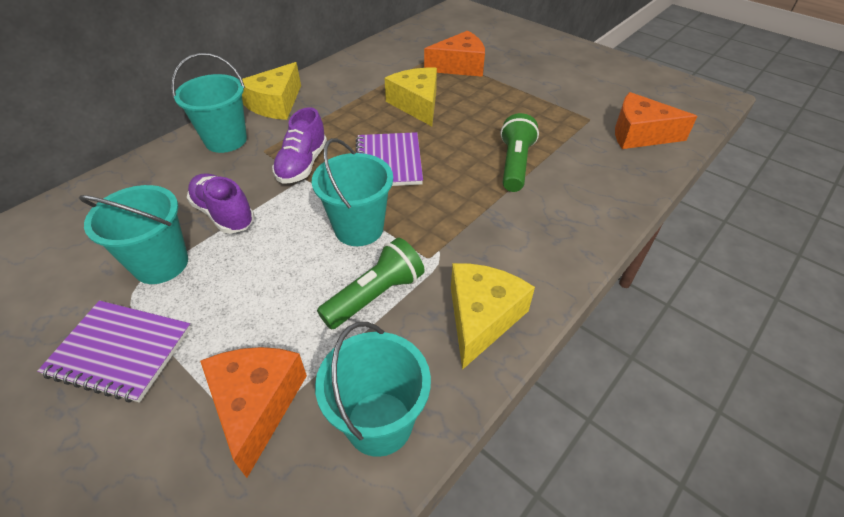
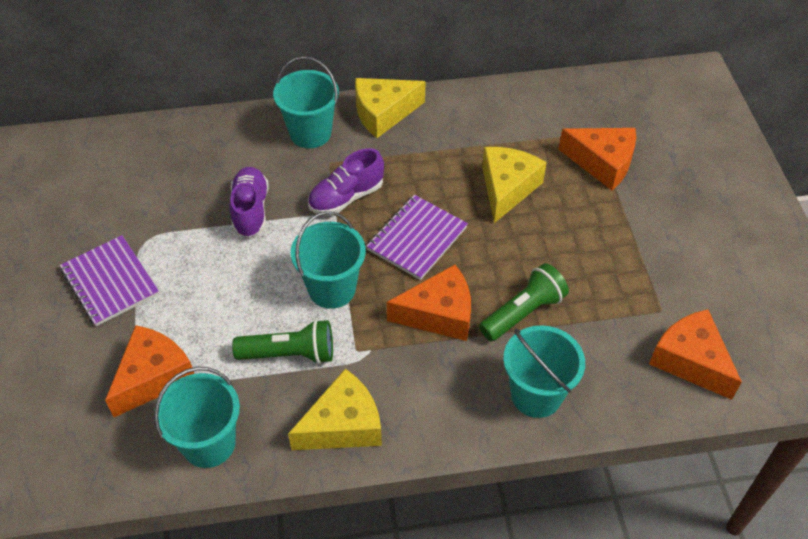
camera: 40 degrees right, 5 degrees up
turquoise bucket [79,185,188,284] -> turquoise bucket moved to [503,325,585,418]
none -> orange cheese [387,265,471,341]

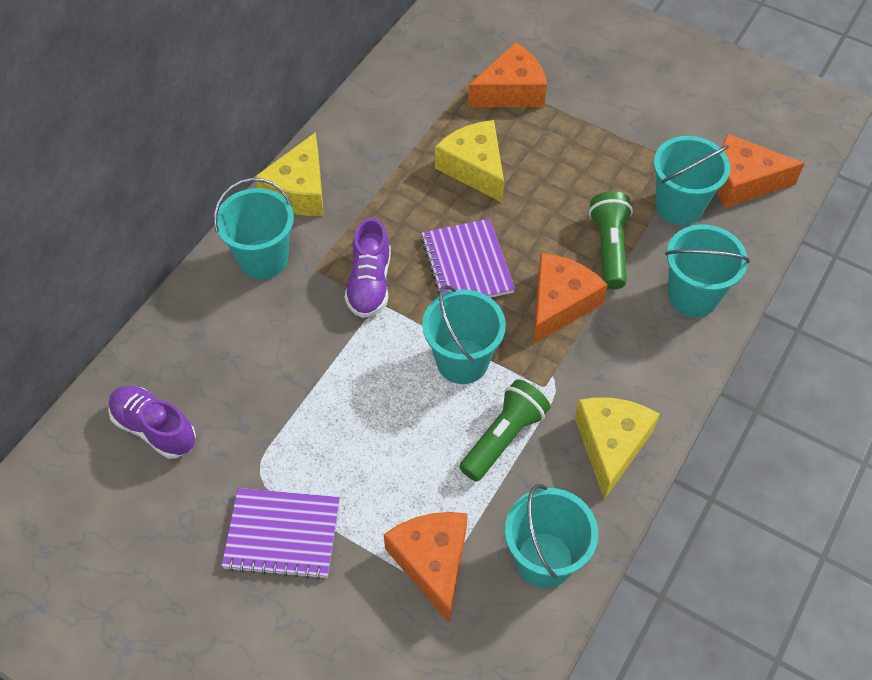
camera: 50 degrees left, 5 degrees up
purple shoe [230,167,269,237] -> purple shoe moved to [108,386,196,459]
none -> turquoise bucket [654,136,730,225]

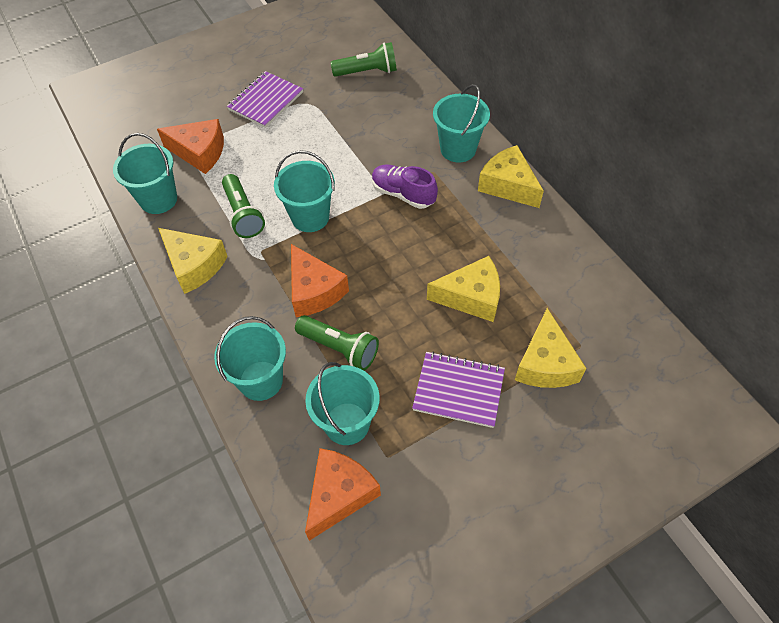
camera: 120 degrees right, 0 degrees up
purple shoe [108,386,196,459] -> green flashlight [331,42,397,77]
purple notebook [421,219,515,298] -> purple notebook moved to [412,351,505,428]
orange cheese [468,42,547,107] -> yellow cheese [515,308,586,388]

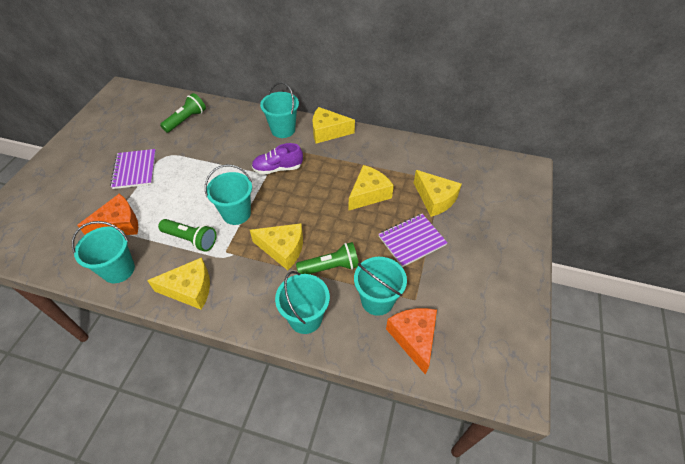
camera: 45 degrees left, 5 degrees down
orange cheese [291,244,349,317] -> yellow cheese [250,223,303,270]

